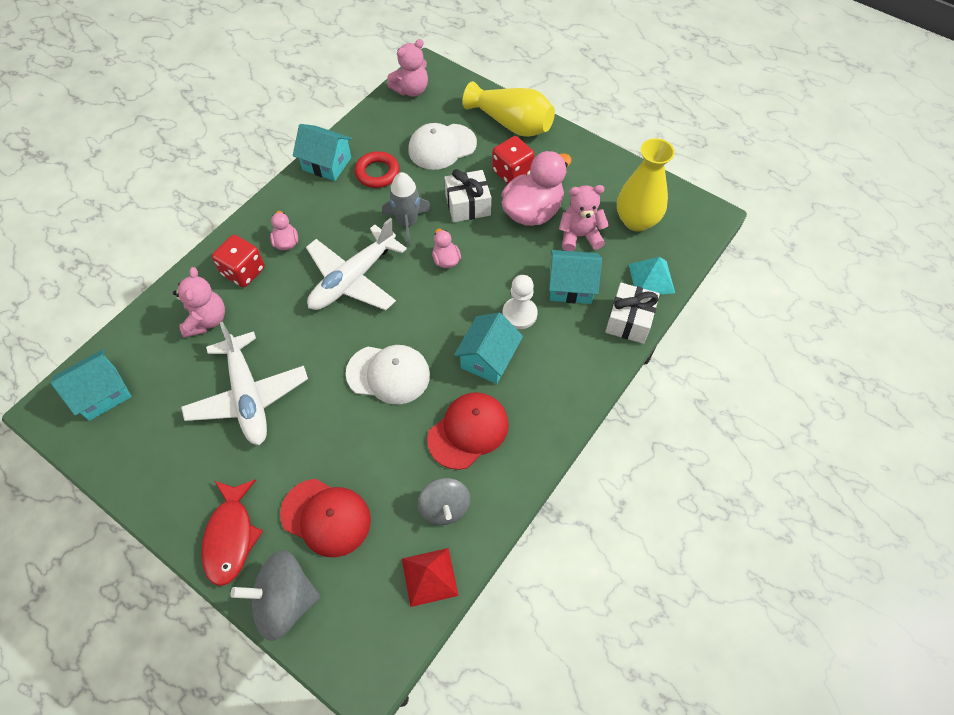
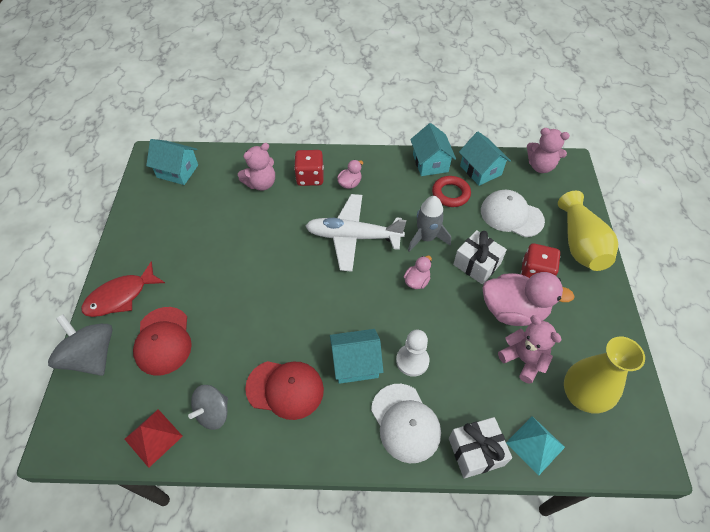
camera: 55 degrees right, 5 degrees down
white plane [181,322,308,445] -> none
white cap [346,345,430,404] -> white cap moved to [371,384,441,463]
turquoise house [549,250,602,304] -> turquoise house moved to [459,132,511,186]

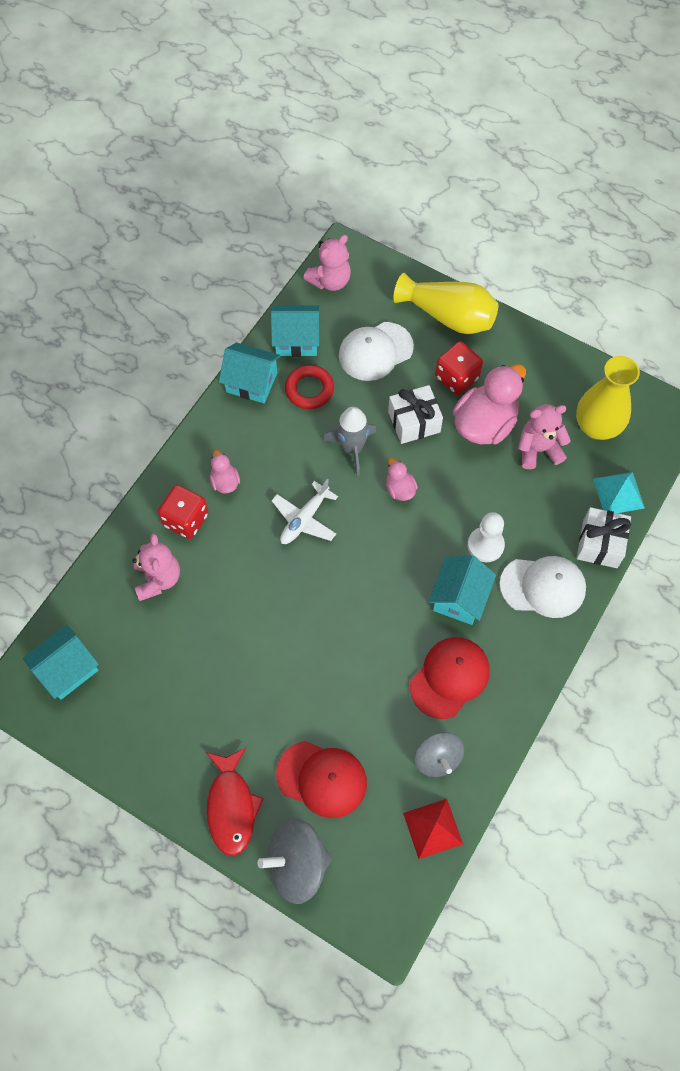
camera: 60 degrees left, 10 degrees up
white plane [306,194,406,272] -> white plane [271,479,338,544], size x0.62

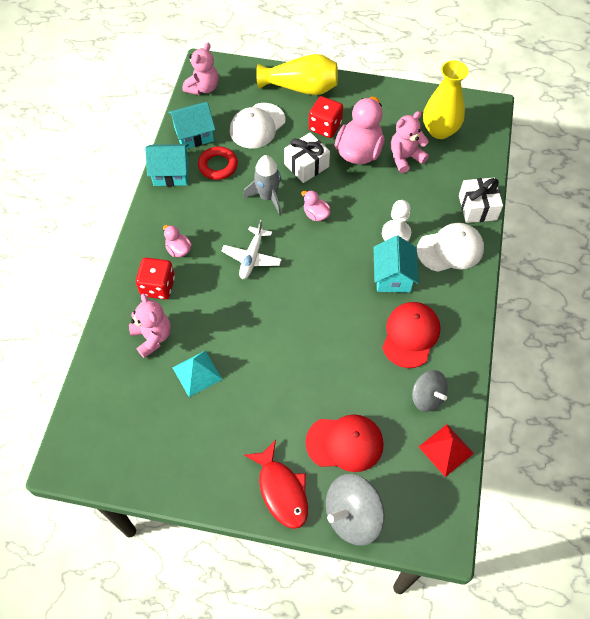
camera: 20 degrees left, 5 degrees down
turquoise house [23,625,99,700] -> none
turquoise pyramid [593,472,645,513] -> turquoise pyramid moved to [173,351,222,397]

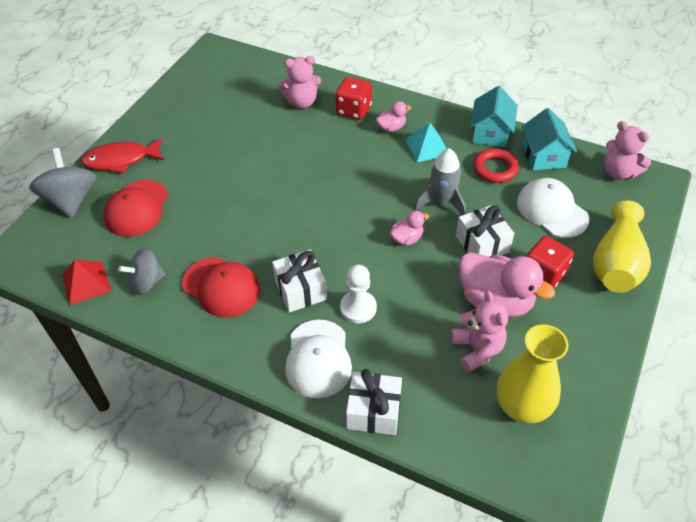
camera: 105 degrees right, 10 degrees down
turquoise pyramid [173,351,222,397] -> turquoise pyramid moved to [405,122,447,162]
white plane [222,220,282,279] -> none
turquoise house [373,236,419,293] -> white gift [272,250,327,313]

